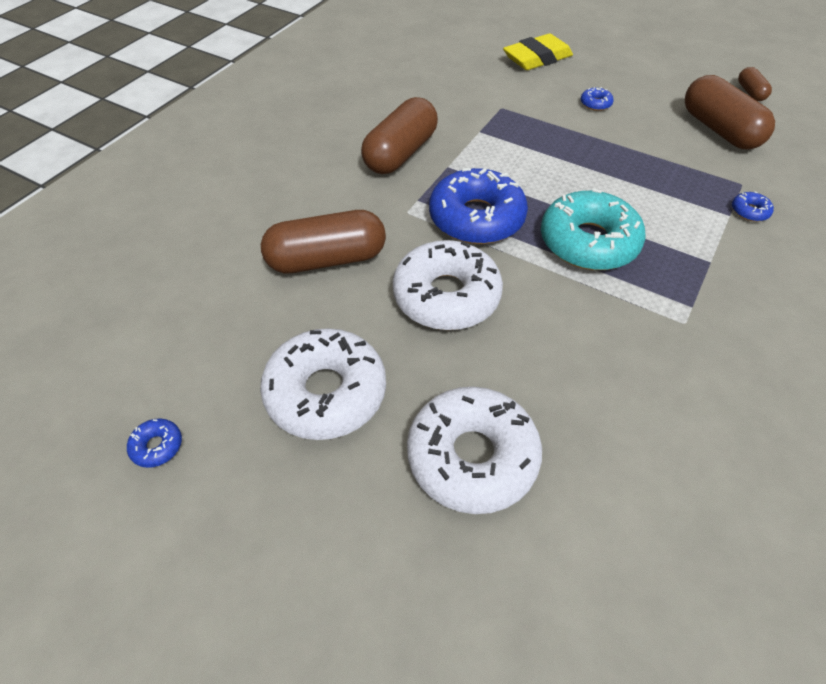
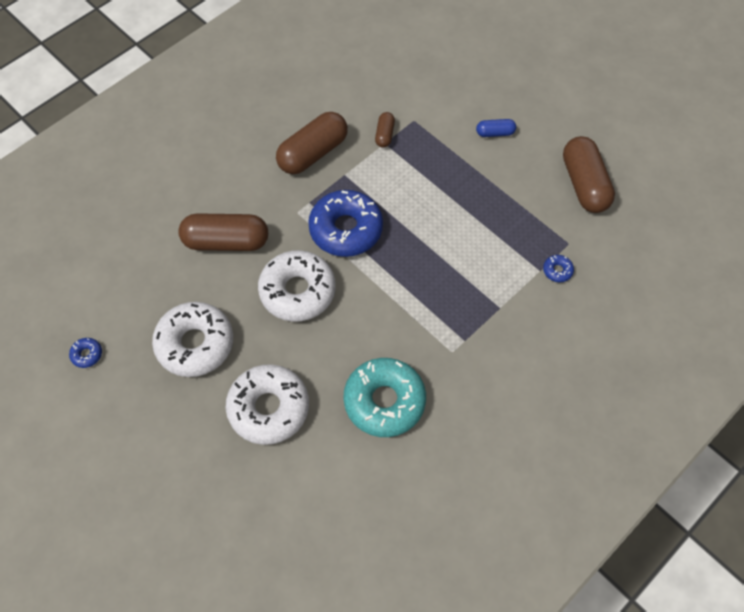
camera: 15 degrees right, 10 degrees up
yellow eraser [503,34,573,70] -> none
turquoise donut [541,189,645,270] -> turquoise donut moved to [343,358,426,437]
blue donut [581,87,614,111] -> blue capsule [476,119,516,137]
brown capsule [738,67,772,101] -> brown capsule moved to [375,112,395,148]

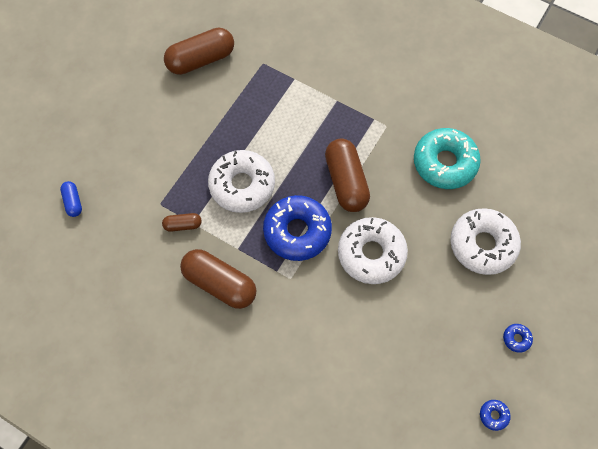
camera: 105 degrees left, 5 degrees up
white donut [152,302,233,377] -> white donut moved to [208,150,275,213]
brown capsule [179,213,268,251] -> brown capsule moved to [325,138,370,212]
blue capsule [476,119,516,137] -> blue capsule moved to [60,181,82,217]
blue donut [543,255,574,282] -> blue donut moved to [503,324,533,353]

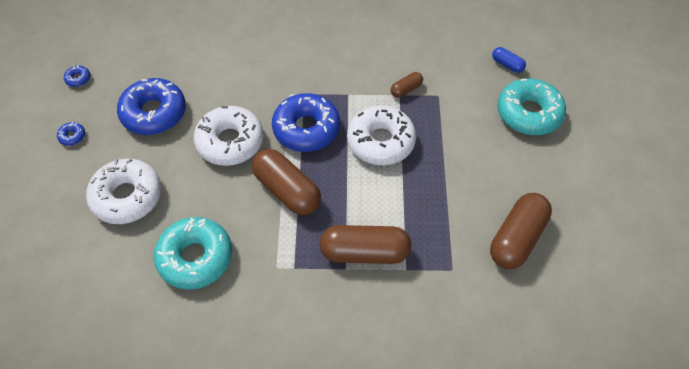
camera: 150 degrees right, 10 degrees down
brown capsule [180,249,256,309] -> brown capsule moved to [320,225,411,264]
none -> blue donut [117,78,186,135]
none -> turquoise donut [497,78,566,135]

